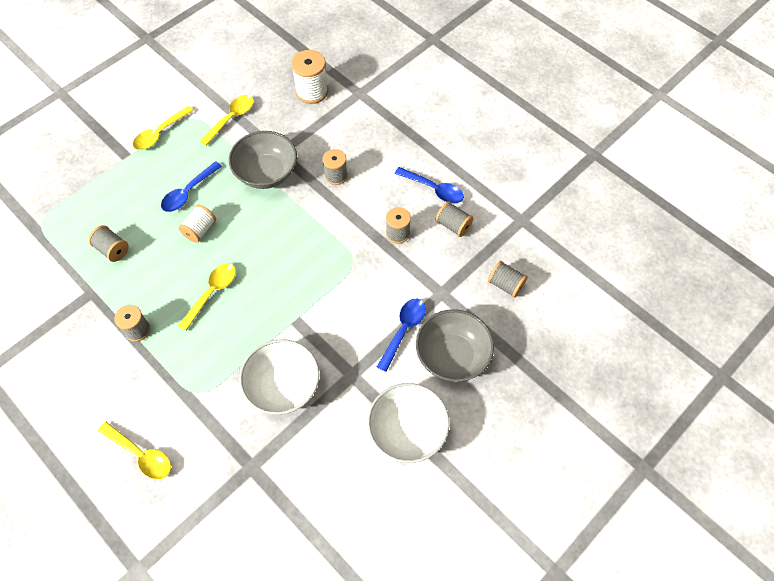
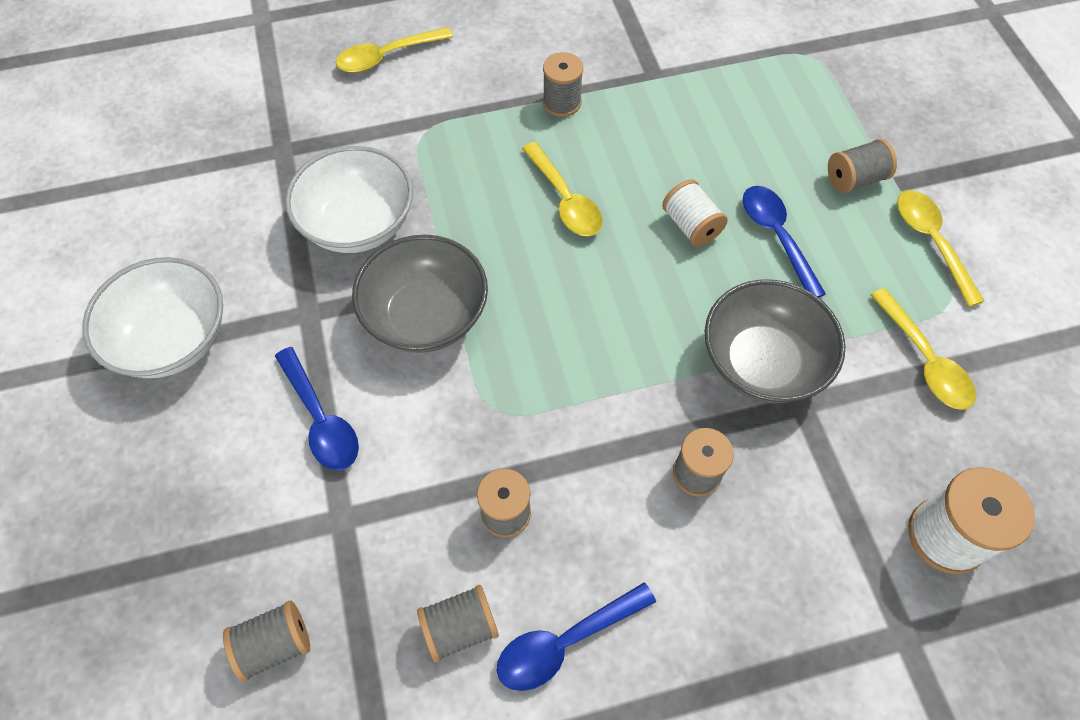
camera: 120 degrees right, 0 degrees up
grey spool [88,225,129,262] -> grey spool moved to [828,139,897,193]
grey bowl [416,309,494,382] -> grey bowl moved to [352,235,488,353]

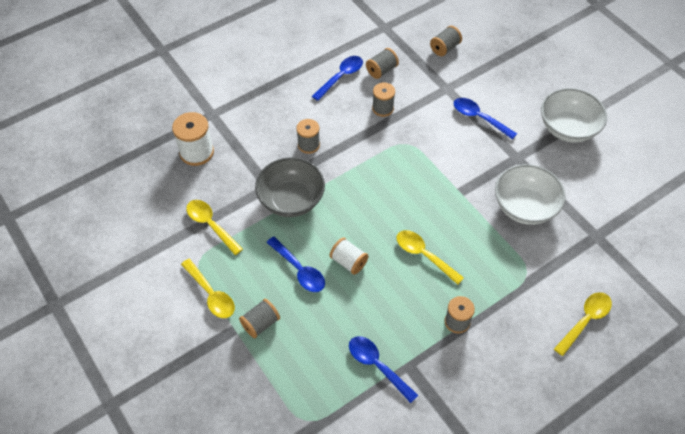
camera: 160 degrees right, 5 degrees down
grey bowl [352,235,488,353] -> none
none -> blue spoon [349,336,418,403]

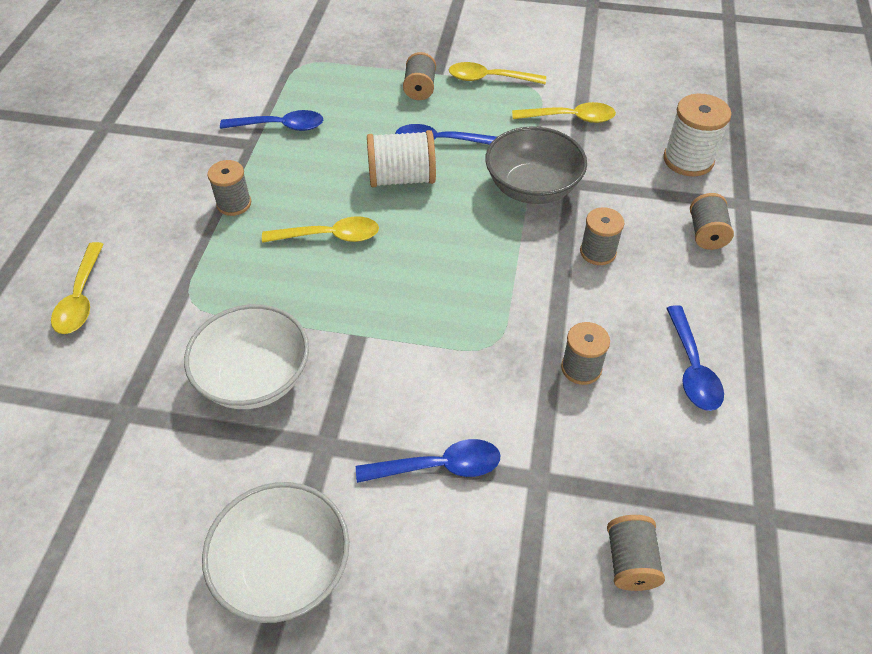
camera: 135 degrees right, 5 degrees down
white spool [329,237,368,275] -> white spool [367,130,436,187], size x1.52
grey spool [366,48,399,79] -> grey spool moved to [690,193,734,250]

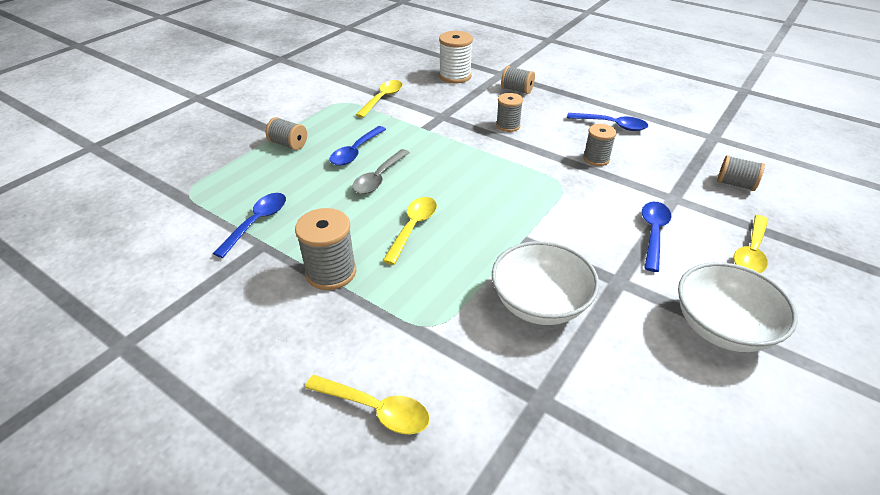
camera: 65 degrees left, 10 degrees down
grey spool [207,160,251,216] -> grey spool [295,208,356,290], size x1.52
white spool [367,130,436,187] -> grey spoon [352,149,410,194]
yellow spoon [449,62,546,84] -> yellow spoon moved to [734,215,768,273]
grey bowl [485,126,587,204] -> none

